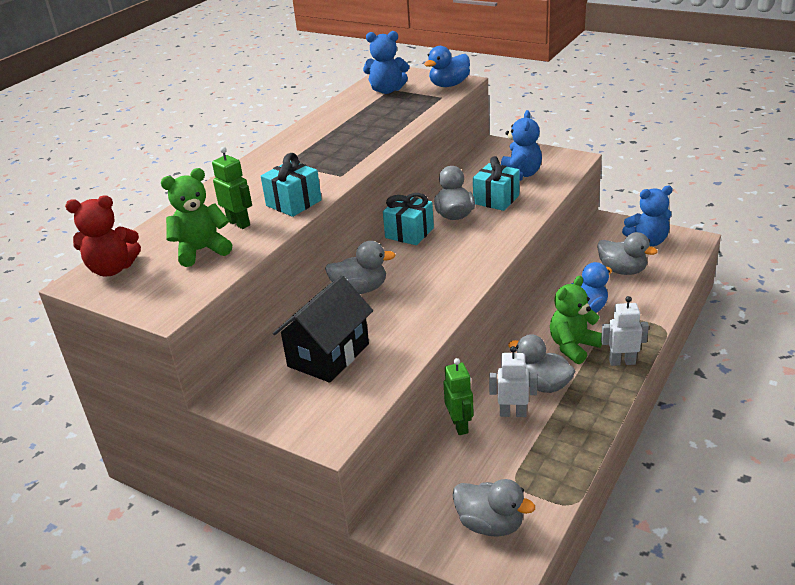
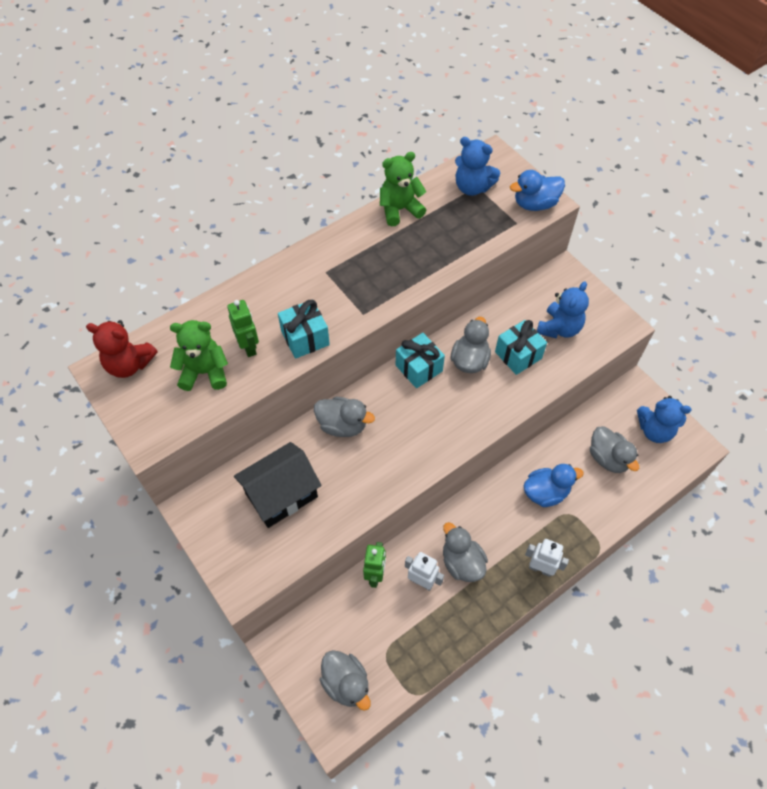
camera: 20 degrees right, 25 degrees up
green teddy bear [550,276,602,364] -> green teddy bear moved to [380,152,427,226]

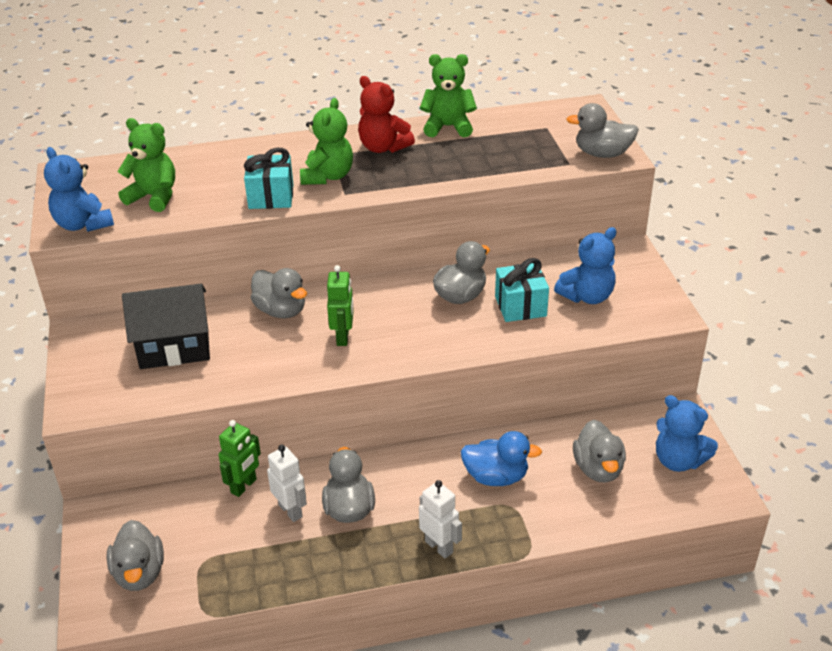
camera: 25 degrees right, 20 degrees down
red teddy bear [86,320,157,378] -> red teddy bear moved to [358,76,415,153]
green robot [227,300,259,357] -> green robot moved to [327,265,354,346]
turquoise gift [396,333,445,388] -> none
blue teddy bear [455,137,500,196] -> blue teddy bear moved to [44,147,114,232]
blue duck [510,170,565,211] -> grey duck [566,103,639,158]
none -> green teddy bear [300,98,353,185]

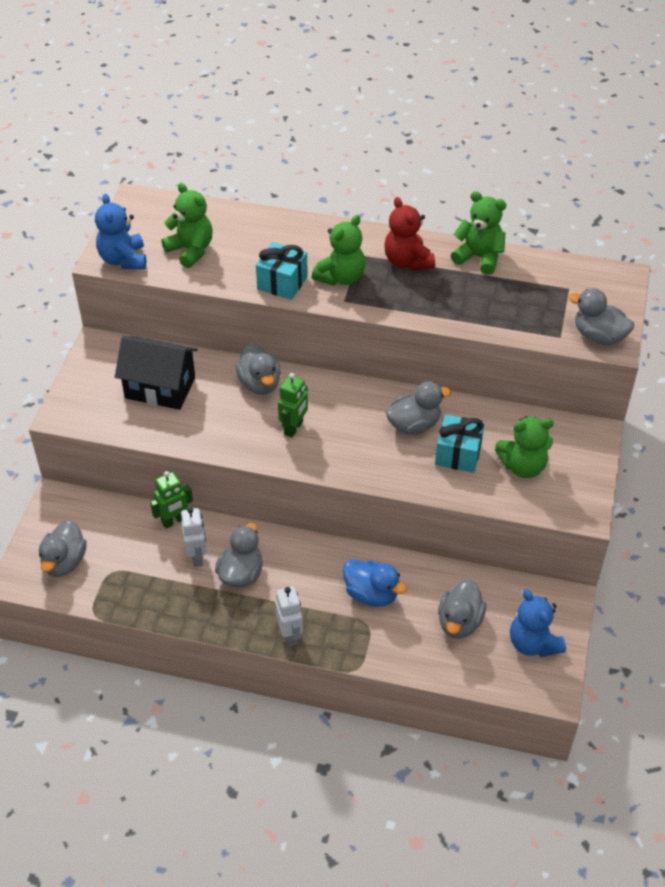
camera: 25 degrees right, 10 degrees up
blue teddy bear [554,227,617,304] -> green teddy bear [495,416,554,478]

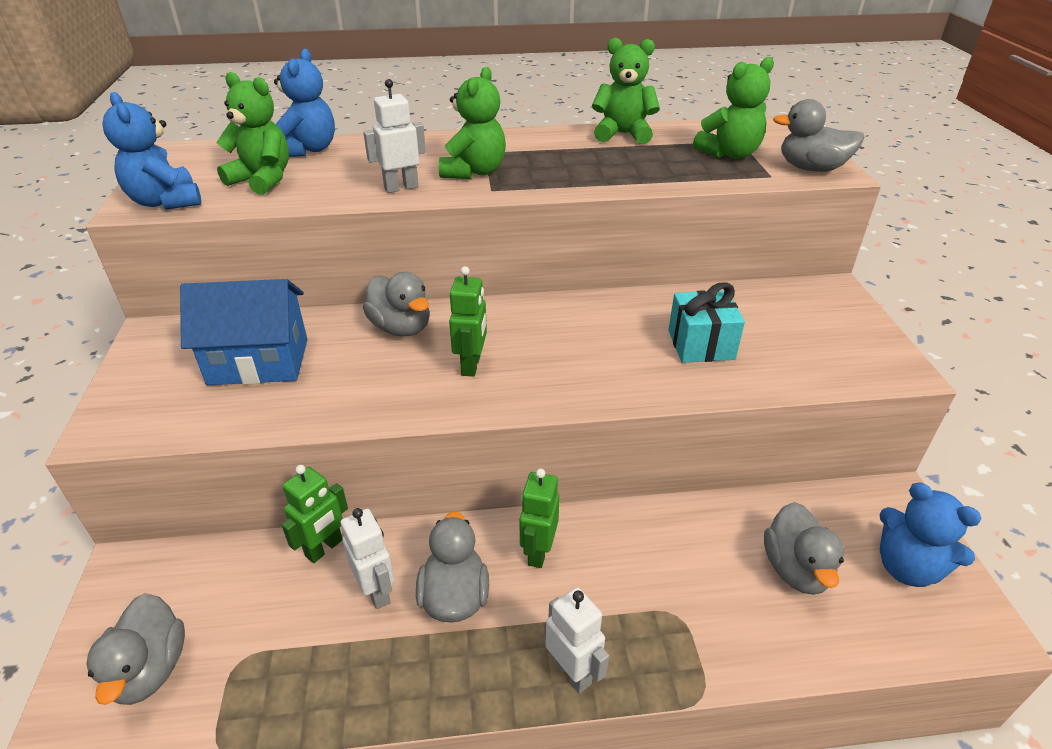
camera: 20 degrees left, 10 degrees down
black house [115,336,198,410] -> blue house [180,279,308,385]
turquoise gift [256,242,308,300] -> white robot [363,79,426,193]
blue duck [343,559,407,607] -> none
red teddy bear [384,197,435,271] -> none
grey duck [386,382,451,435] -> none
green teddy bear [495,416,554,478] -> green teddy bear moved to [693,57,774,159]
none -> blue teddy bear [274,49,335,157]
none -> green robot [520,469,560,568]

